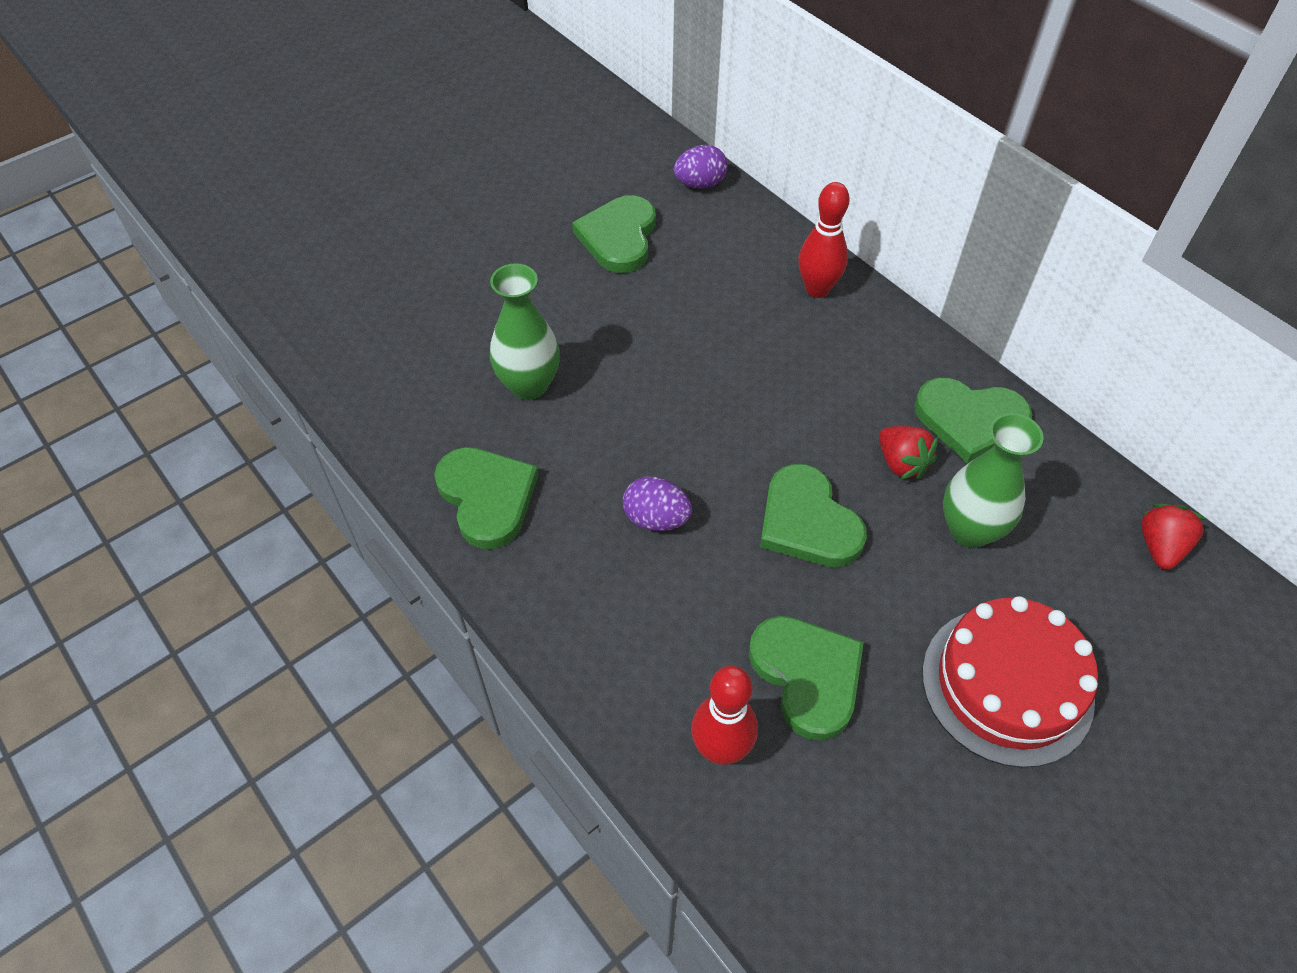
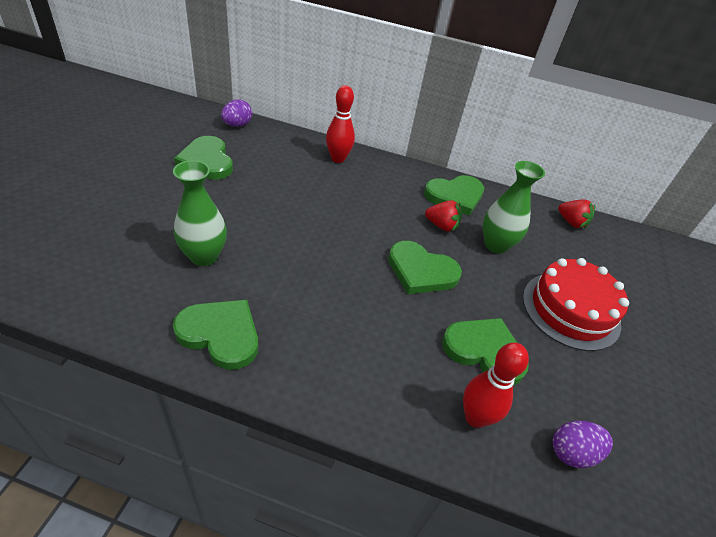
camera: 40 degrees left, 10 degrees down
purple egg [623,477,692,531] -> purple egg moved to [552,421,613,468]
red strawberry [1141,504,1206,569] -> red strawberry turned 150 degrees clockwise [558,199,595,229]

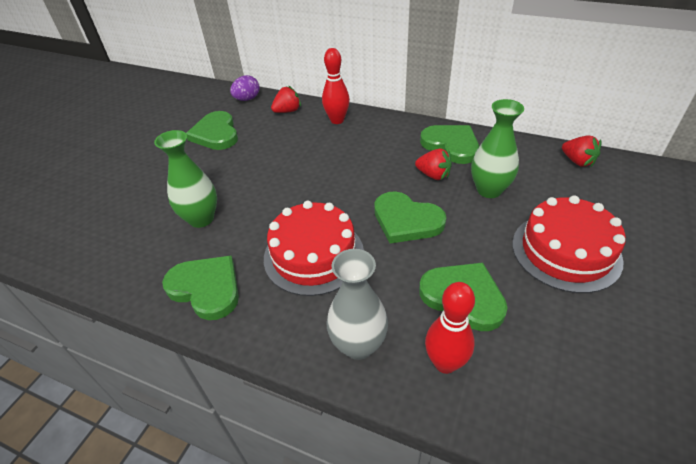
camera: 15 degrees right, 0 degrees up
green heart [424,175,484,216] -> green heart turned 120 degrees counterclockwise [420,125,480,164]
purple egg [552,421,613,468] -> none
none -> red cake [264,201,364,296]
none -> red strawberry [271,86,301,113]
none -> grey vase [327,249,388,360]

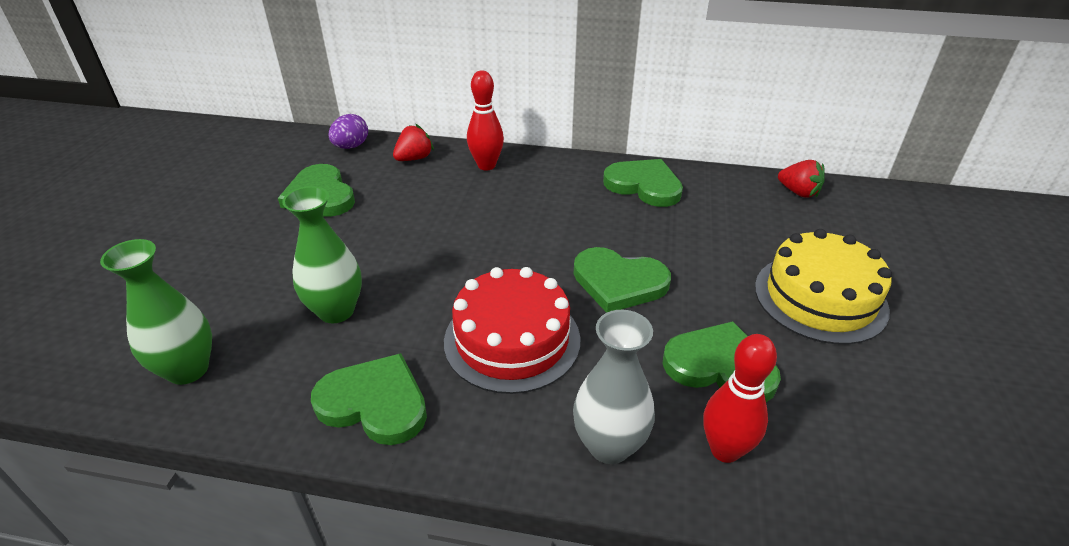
camera: 15 degrees left, 5 degrees down
red strawberry [415,149,452,180] -> none
green vase [471,99,524,198] -> green vase moved to [100,239,212,385]
red cake [512,195,626,293] -> yellow cake [755,229,892,345]

